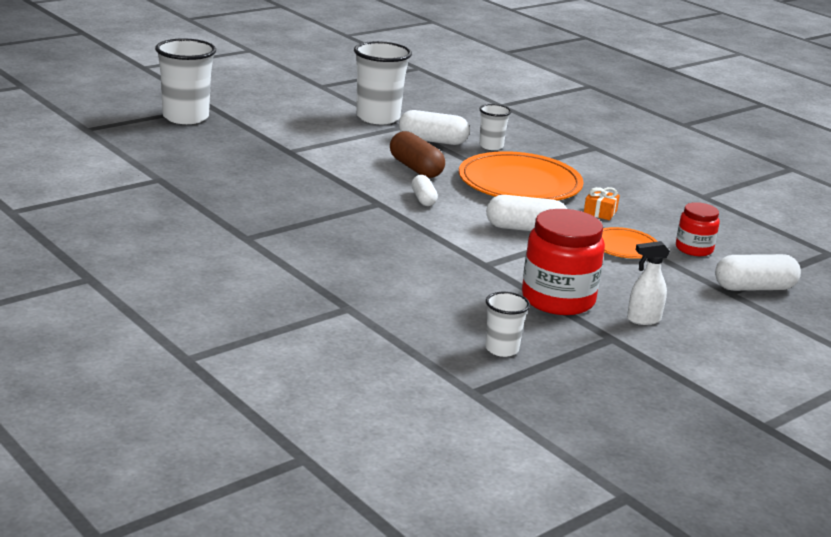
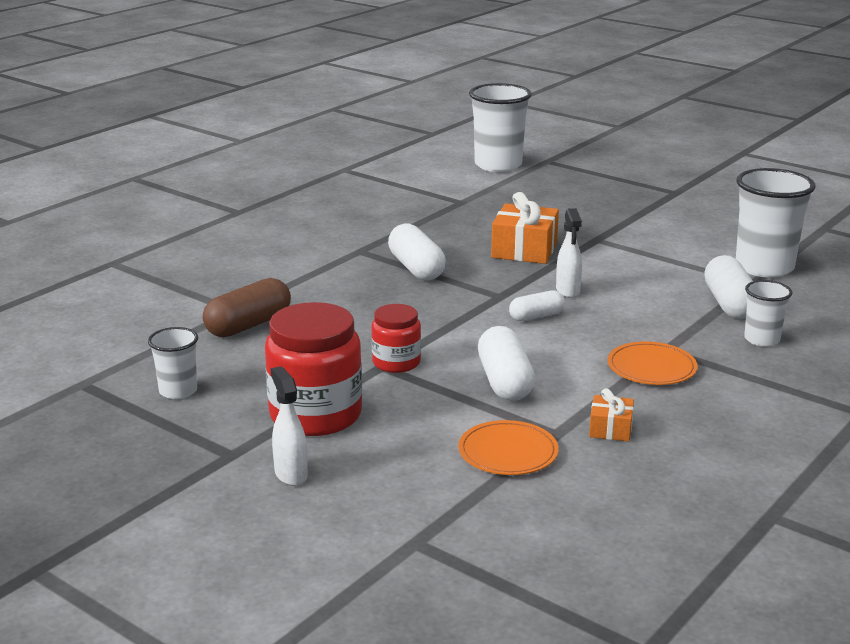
camera: 80 degrees right, 0 degrees up
white cup [155,38,216,124] -> white cup moved to [469,83,532,172]
brown capsule [390,131,445,178] -> brown capsule moved to [203,278,291,337]
orange plate [459,151,584,201] -> orange plate [608,342,698,385], size x0.51
red jar [676,202,720,256] -> red jar moved to [371,304,421,373]
white capsule [715,254,801,291] -> white capsule moved to [388,224,446,280]
none -> orange gift [491,192,559,264]
none -> white spray bottle [556,208,582,298]

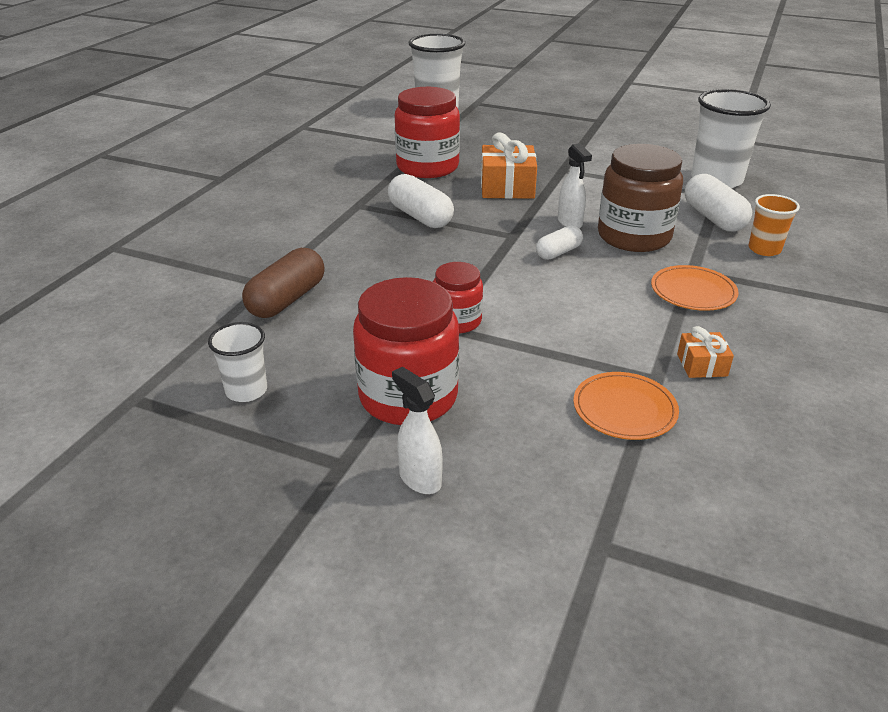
camera: 15 degrees left, 10 degrees up
white capsule [478,326,535,401] -> none
white cup [744,280,792,347] -> orange cup [749,194,800,256]
none -> red jar [395,87,460,178]
none -> brown jar [598,144,683,252]

